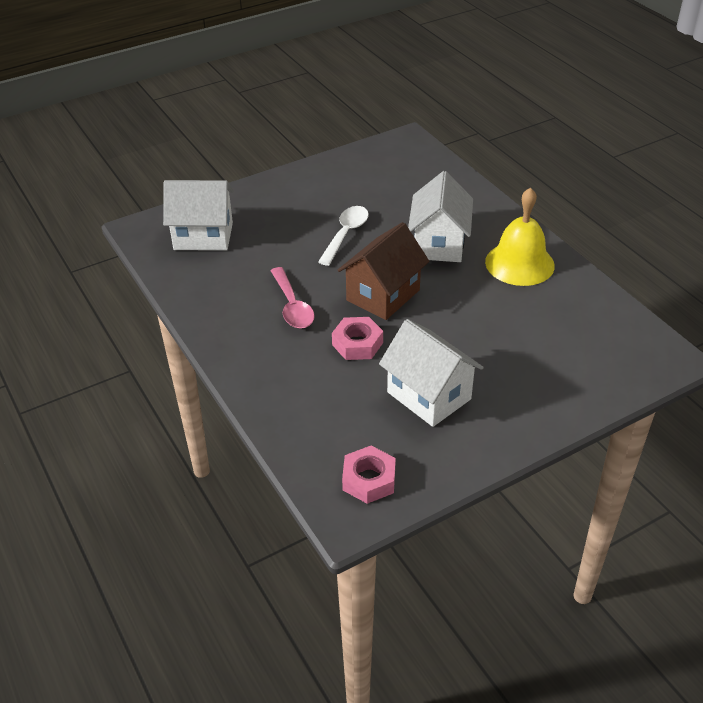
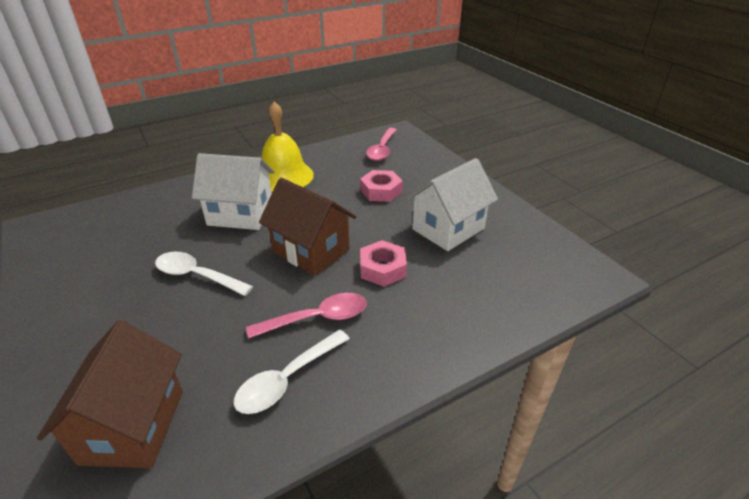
camera: 90 degrees left, 5 degrees down
white house [163,180,234,251] -> brown house [37,320,183,468]
pink nut [342,446,396,504] -> pink nut moved to [360,170,403,202]
none -> white spoon [234,330,350,414]
none -> pink spoon [366,128,397,161]

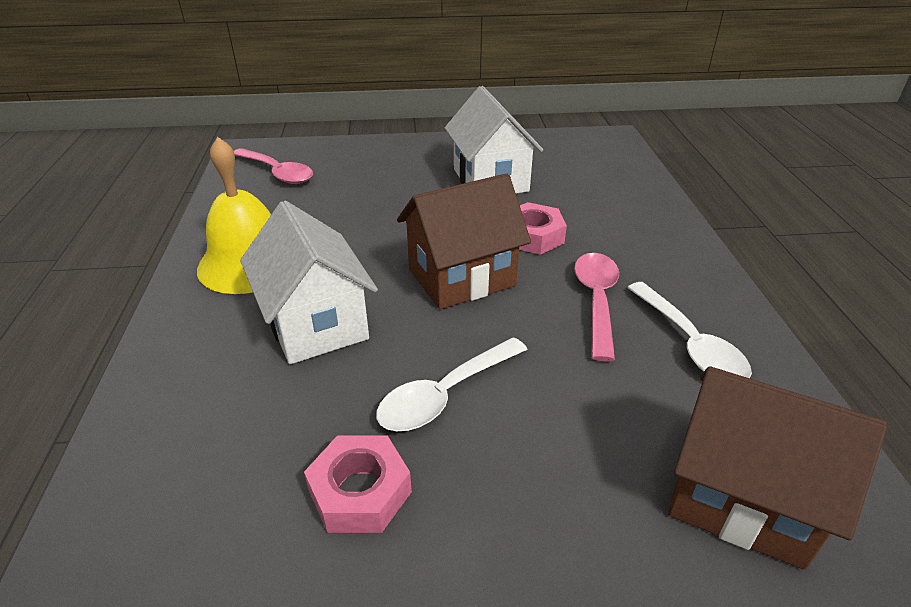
camera: 65 degrees left, 0 degrees up
white house [192,153,274,230] -> white house turned 60 degrees counterclockwise [240,201,378,364]
pink nut [360,170,403,202] -> pink nut moved to [304,435,412,533]

